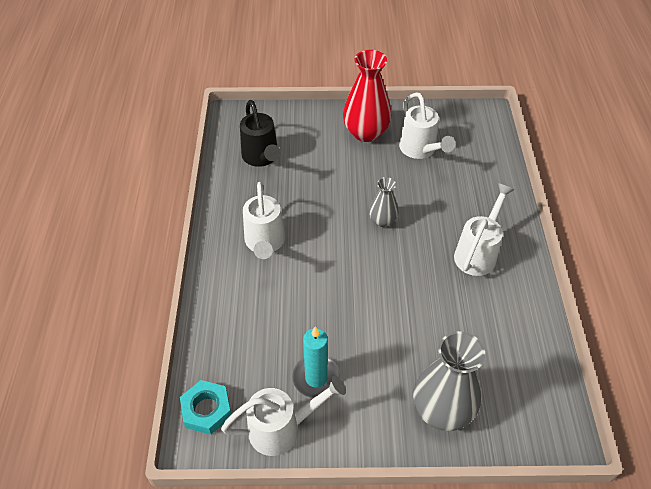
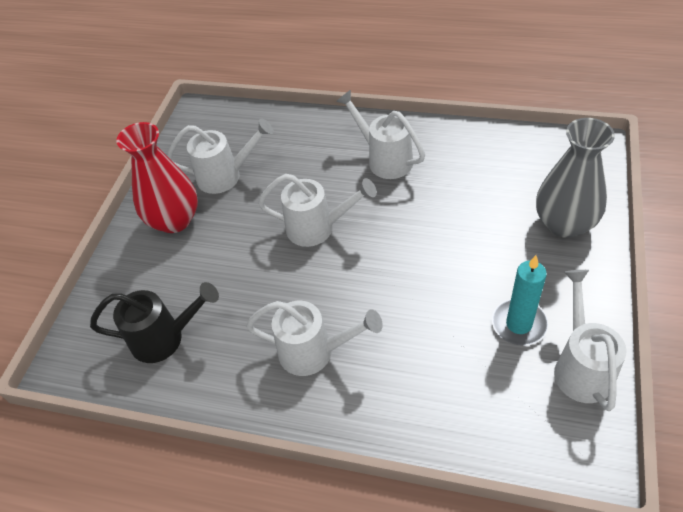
camera: 70 degrees left, 0 degrees up
turquoise nut [180,380,231,435] -> none
grey vase [369,177,398,227] -> white watering can [258,174,377,247]

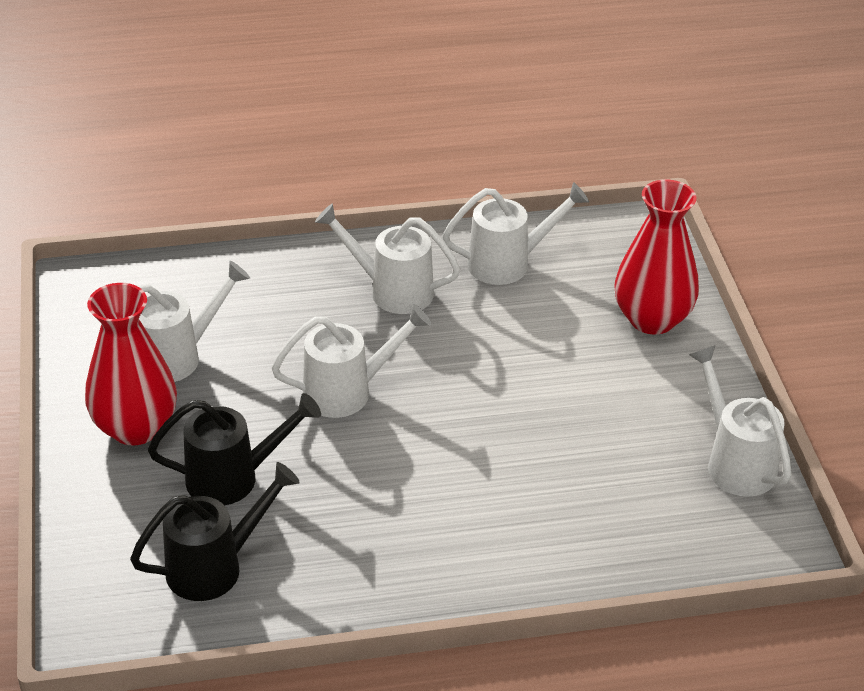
camera: 30 degrees left, 10 degrees down
white watering can [246,301,383,376] -> white watering can moved to [442,182,589,285]
turquoise candle [492,255,548,346] -> none
grey vase [536,118,615,238] -> red vase [614,179,699,335]
none -> black watering can [148,393,321,506]

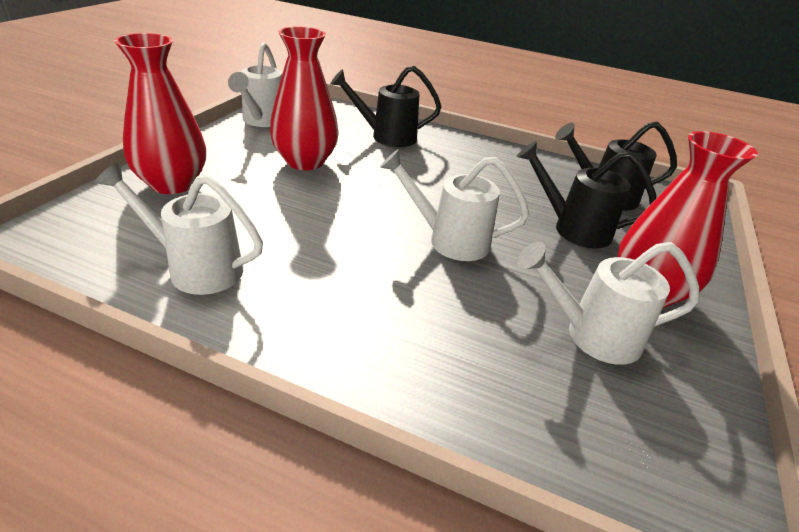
camera: 150 degrees left, 5 degrees down
white watering can [315,204,460,314] -> none
none -> red vase [270,26,339,170]
none -> black watering can [330,66,441,147]

